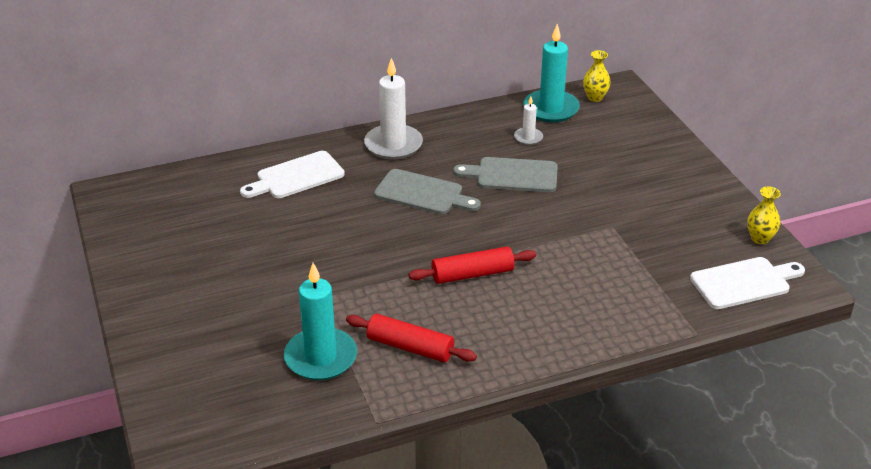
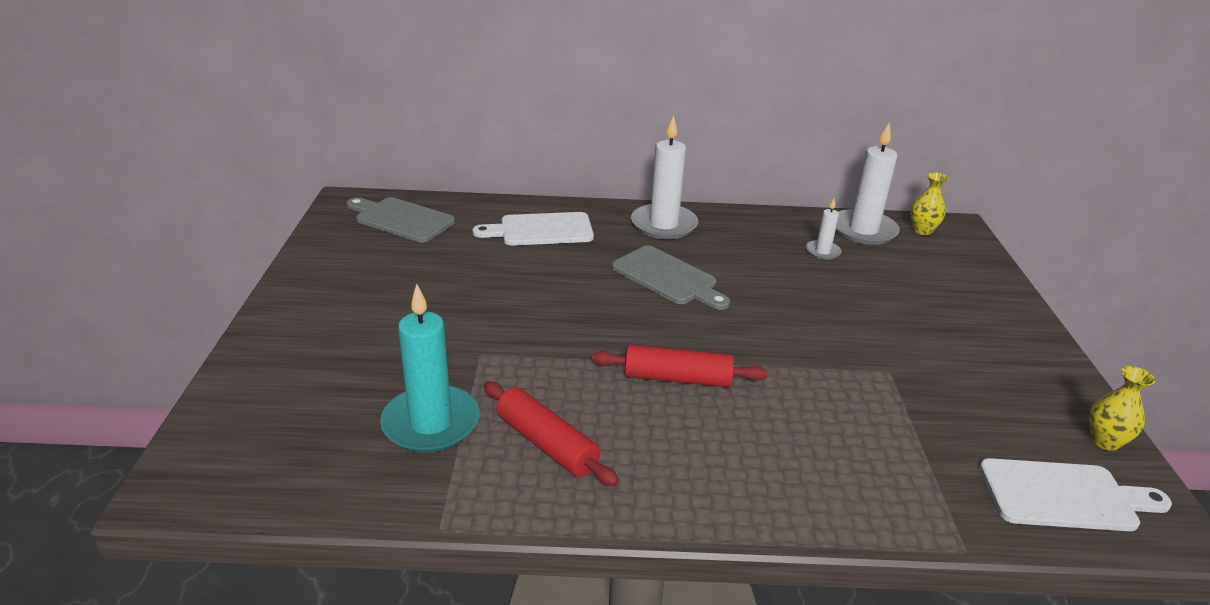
camera: 20 degrees right, 5 degrees down
grey cutting board [453,157,558,192] -> grey cutting board moved to [347,197,455,242]
turquoise candle [523,24,580,122] -> white candle [835,122,900,245]

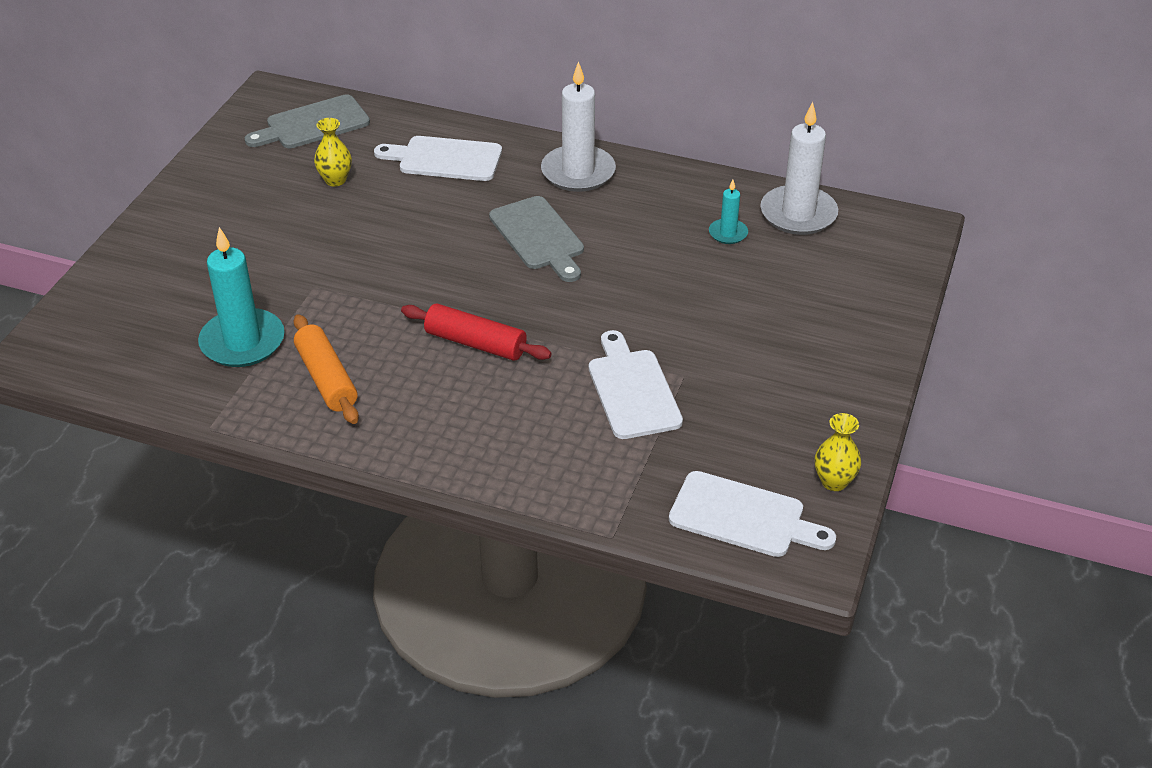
camera: 20 degrees right, 10 degrees up
grey cutting board [347,197,455,242] -> grey cutting board turned 75 degrees counterclockwise [244,95,370,148]
red rolling pin [484,381,619,487] -> orange rolling pin [294,314,359,424]
white candle [806,199,842,260] -> turquoise candle [709,180,748,244]
yellow vase [910,172,949,235] -> yellow vase moved to [314,118,352,187]
none -> white cutting board [589,330,683,439]

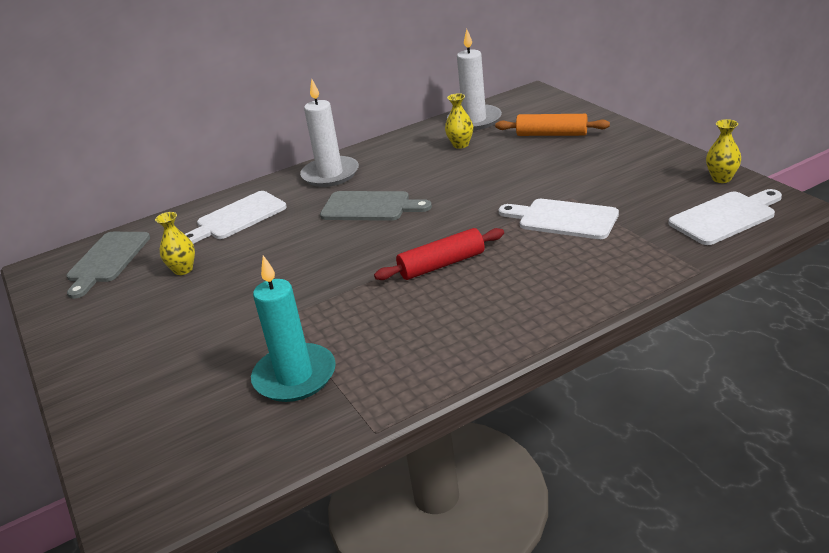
camera: 45 degrees left, 10 degrees down
orange rolling pin [294,314,359,424] -> orange rolling pin moved to [495,114,610,136]
turquoise candle [709,180,748,244] -> yellow vase [445,93,473,149]

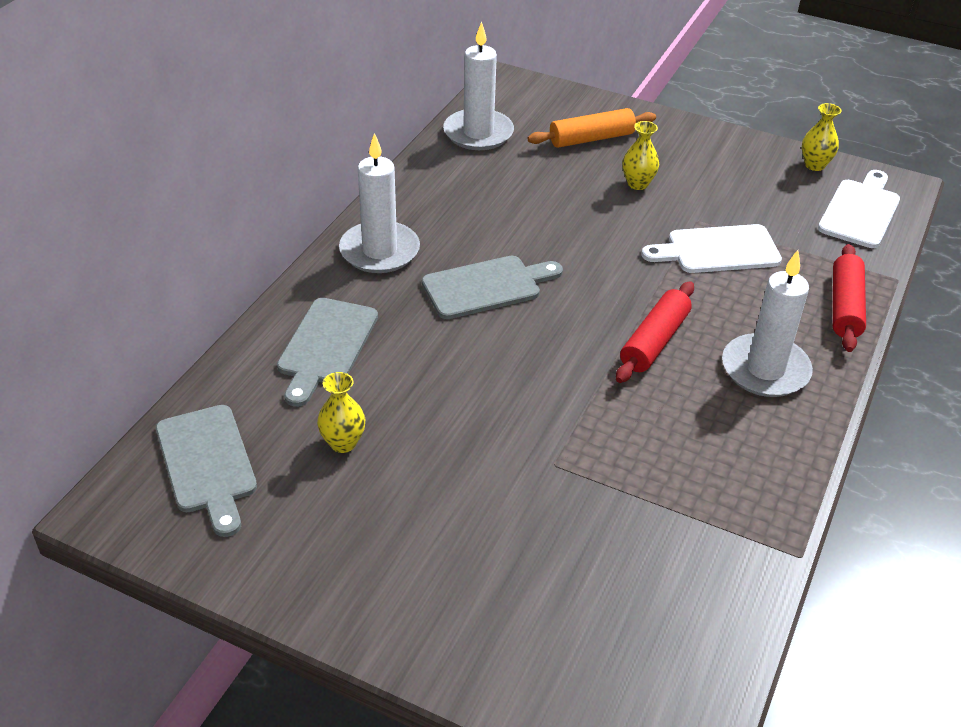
camera: 40 degrees left, 10 degrees up
white cutting board [185,191,287,244] -> grey cutting board [277,298,378,407]
turquoise candle [251,255,336,402] -> none
yellow vase [445,93,473,149] -> yellow vase moved to [622,121,659,190]
none -> white candle [722,250,813,397]
none -> red rolling pin [833,244,866,352]

